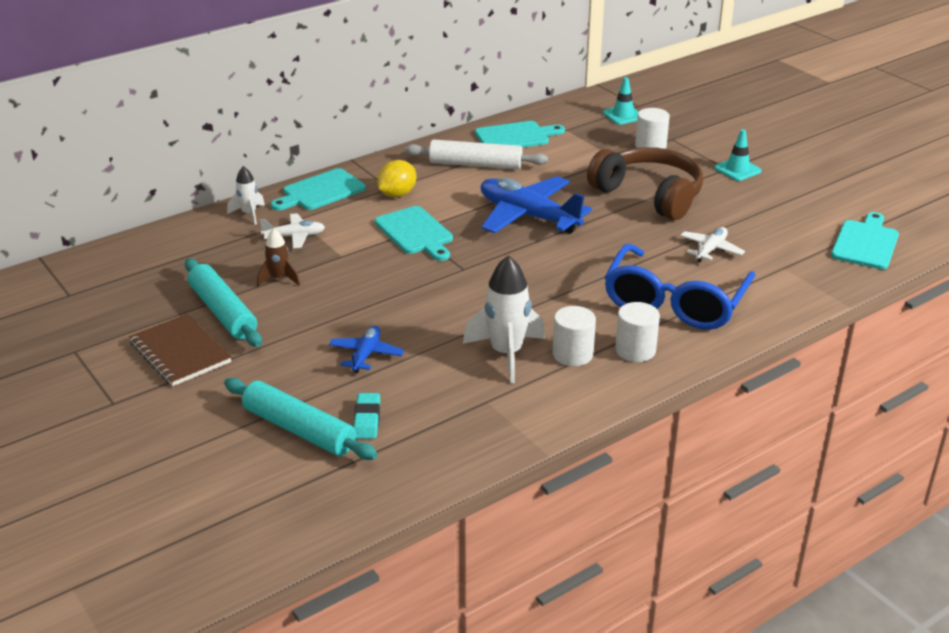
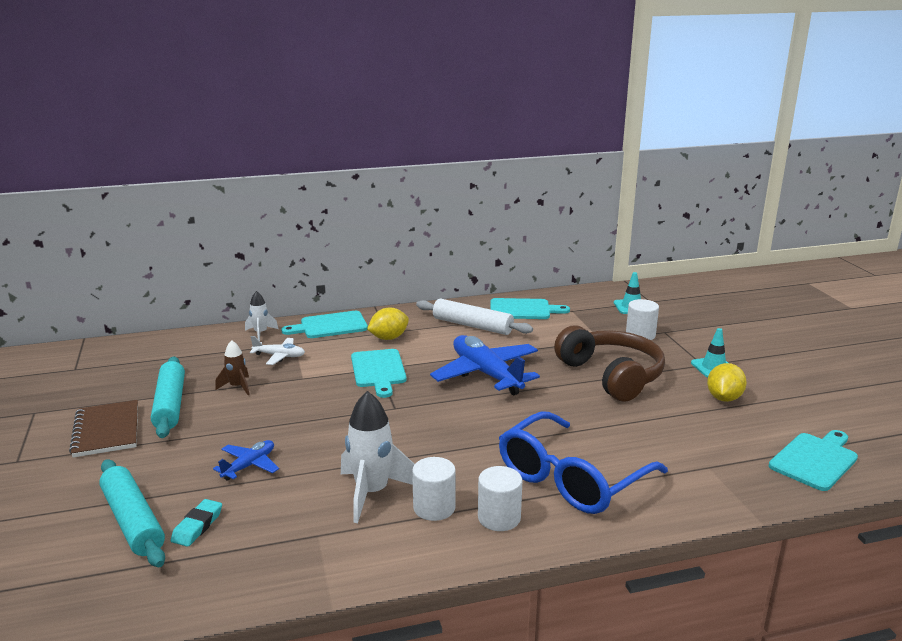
camera: 20 degrees right, 10 degrees down
white plane [680,227,745,262] -> none
none -> yellow lemon [707,363,747,402]

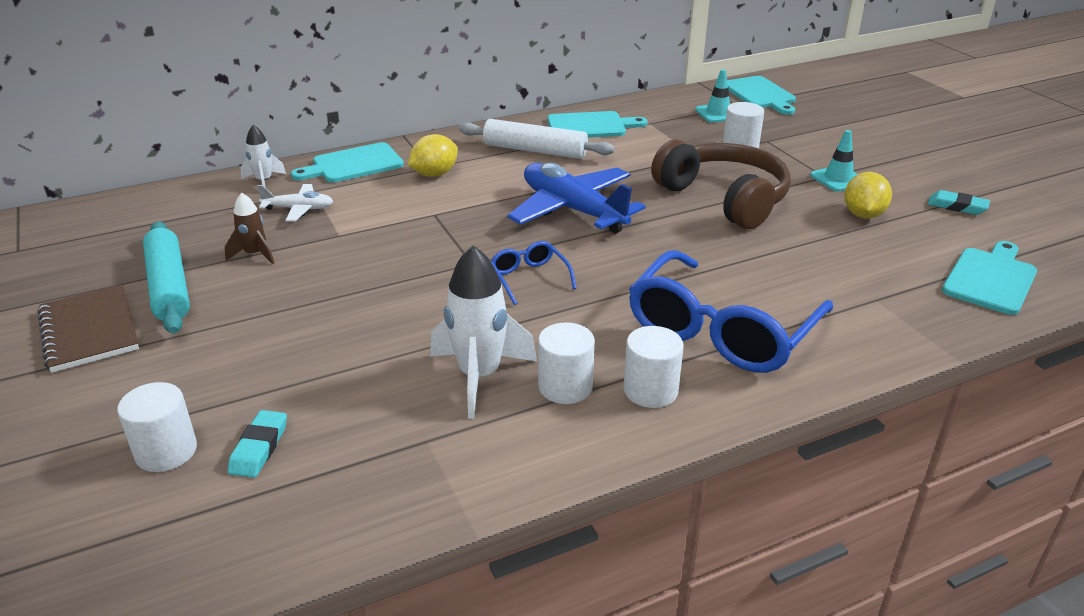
camera: 10 degrees left, 10 degrees up
turquoise rolling pin [99,459,165,567] -> white cylinder [117,382,197,472]
blue plane [213,440,279,481] -> none
turquoise cutting board [351,349,407,398] -> turquoise cutting board moved to [727,76,796,115]
none -> blue glasses [491,241,577,305]
none -> turquoise eraser [928,190,990,215]

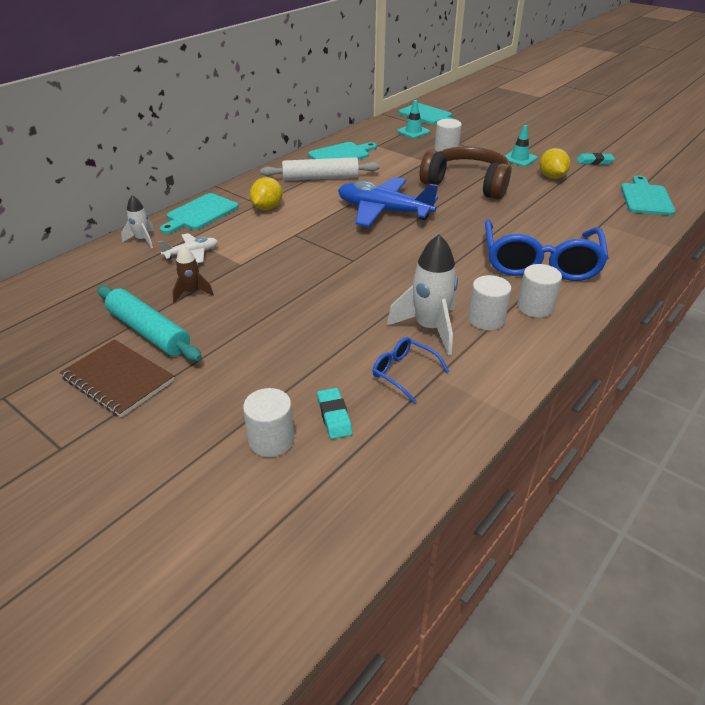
camera: 25 degrees left, 5 degrees up
blue glasses [491,241,577,305] -> blue glasses moved to [373,337,449,403]

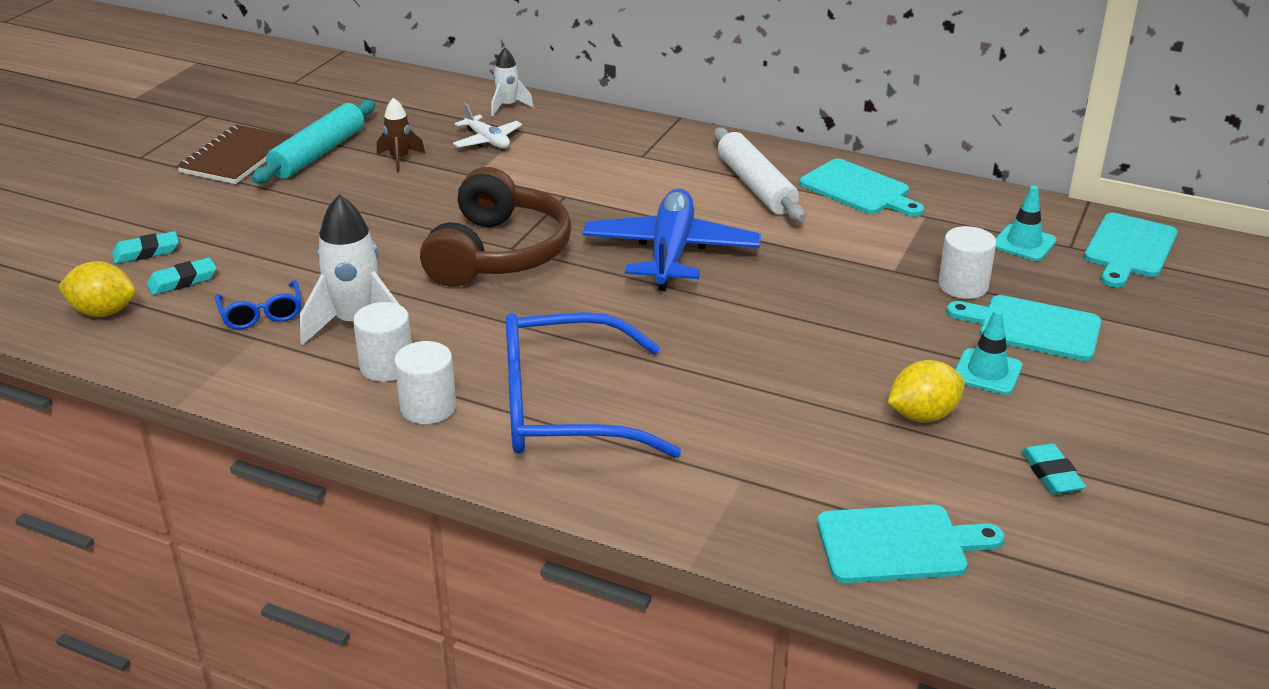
camera: 75 degrees right, 5 degrees down
turquoise cutting board [160,193,238,234] -> turquoise cutting board moved to [947,295,1101,361]
white cylinder [243,388,294,457] -> turquoise eraser [112,231,179,264]
yellow lemon [250,177,282,210] -> yellow lemon moved to [58,261,136,317]
blue glasses [373,337,449,403] -> blue glasses turned 135 degrees clockwise [215,280,301,330]
brown headphones [420,146,512,200] -> brown headphones moved to [420,167,572,287]

